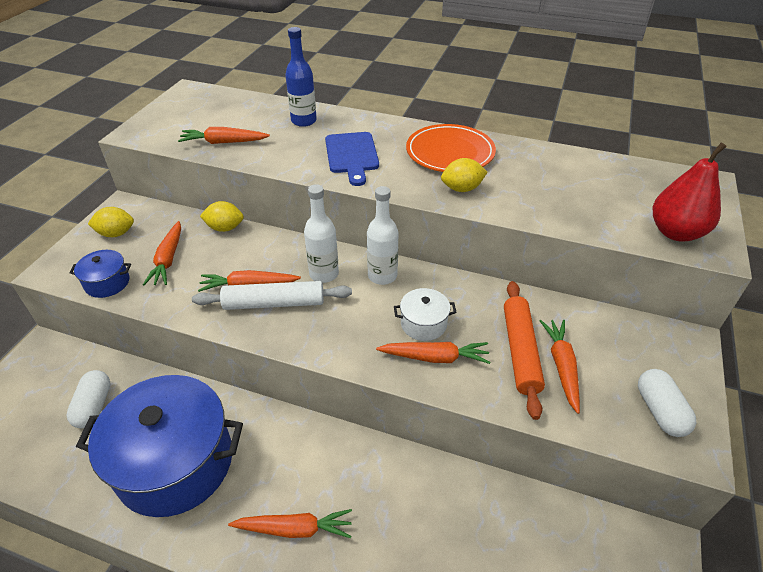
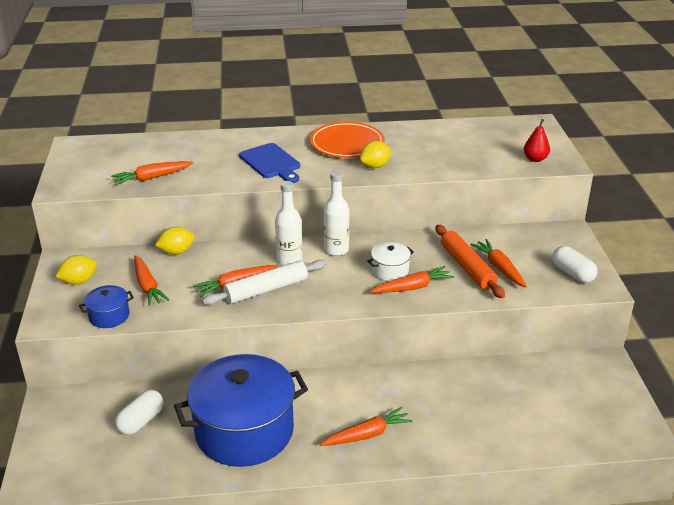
camera: 25 degrees left, 10 degrees down
white capsule [66,370,110,428] -> white capsule turned 60 degrees clockwise [115,390,164,435]
blue bottle [285,27,317,127] -> none
red pear [653,142,727,241] -> red pear [524,119,550,162], size x0.59

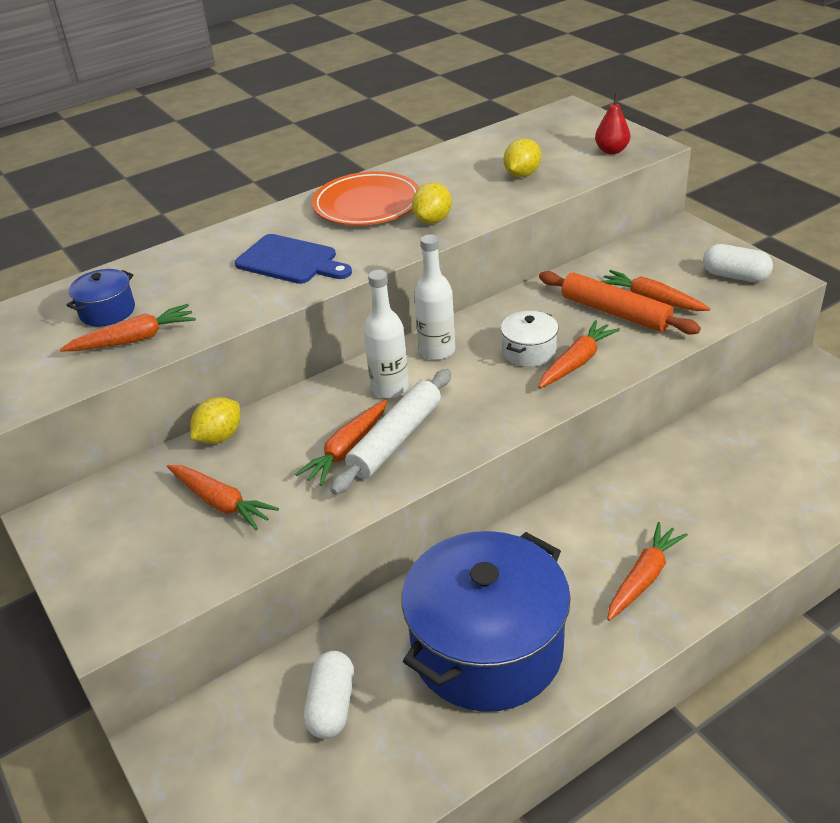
camera: 25 degrees left, 5 degrees up
yellow lemon [55,255,97,285] -> yellow lemon moved to [504,138,541,177]
blue pot [79,285,134,328] -> blue pot moved to [66,269,135,327]
orange carrot [111,161,193,185] -> orange carrot turned 150 degrees counterclockwise [60,304,196,352]

